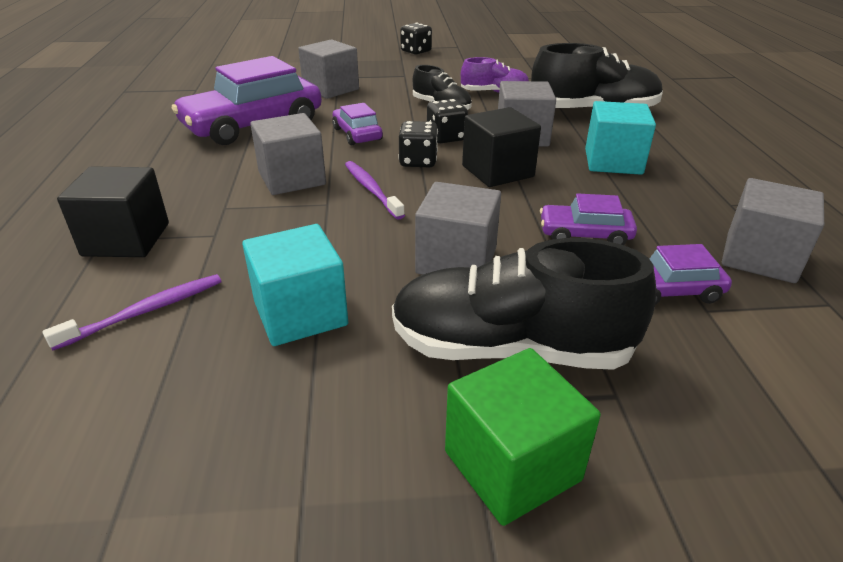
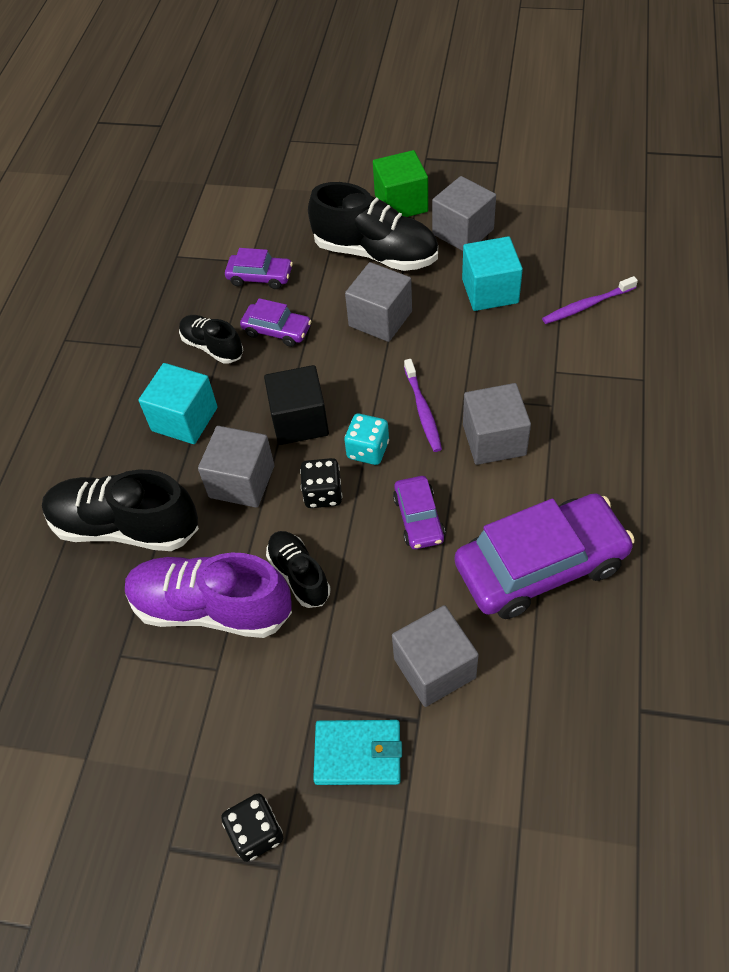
camera: 160 degrees left, 20 degrees up
black cube [57,166,169,257] -> none
black dice [399,121,438,167] -> turquoise dice [344,414,389,465]
purple shoe [461,57,529,93] -> purple shoe [125,553,292,638], size x1.79
grey cube [722,178,824,283] -> grey cube moved to [432,176,496,251]
none -> black shoe [179,315,243,364]
none -> turquoise wallet [313,720,402,785]

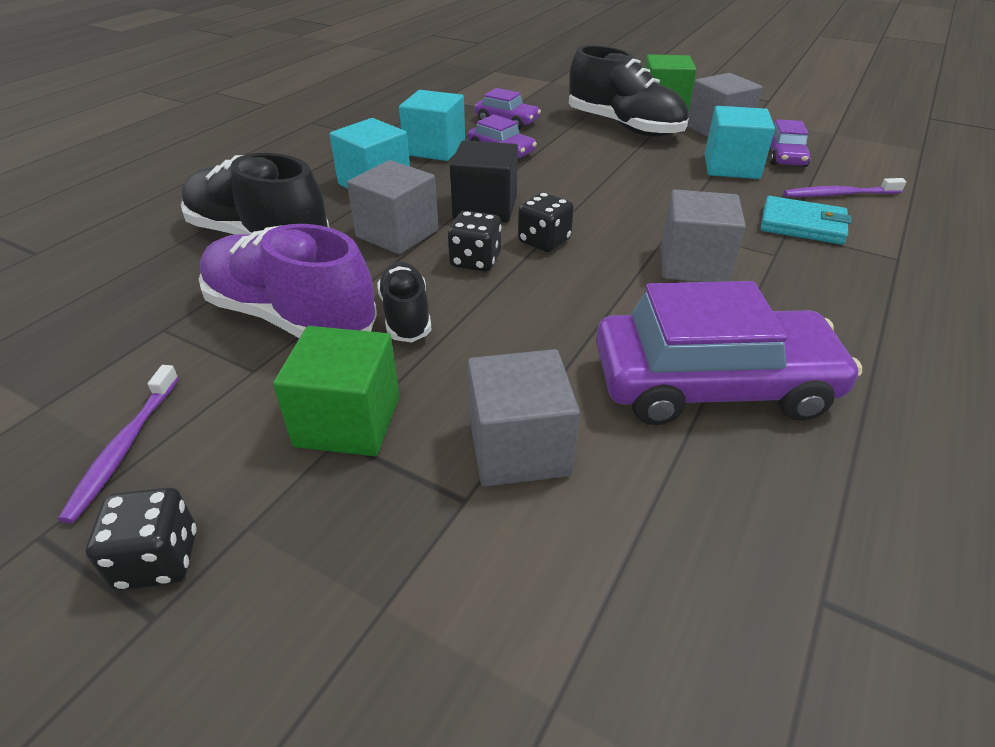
camera: 15 degrees right, 15 degrees down
black shoe [179,315,243,364] -> turquoise cube [399,90,465,161]
turquoise wallet [313,720,402,785] -> turquoise wallet moved to [761,196,852,245]
turquoise dice [344,414,389,465] -> black dice [518,192,574,252]
grey cube [345,262,412,342] -> none
purple car [393,476,445,549] -> purple car moved to [770,119,811,167]
purple toothbrush [404,359,442,452] -> purple toothbrush moved to [58,365,179,523]
none -> green cube [273,326,399,456]

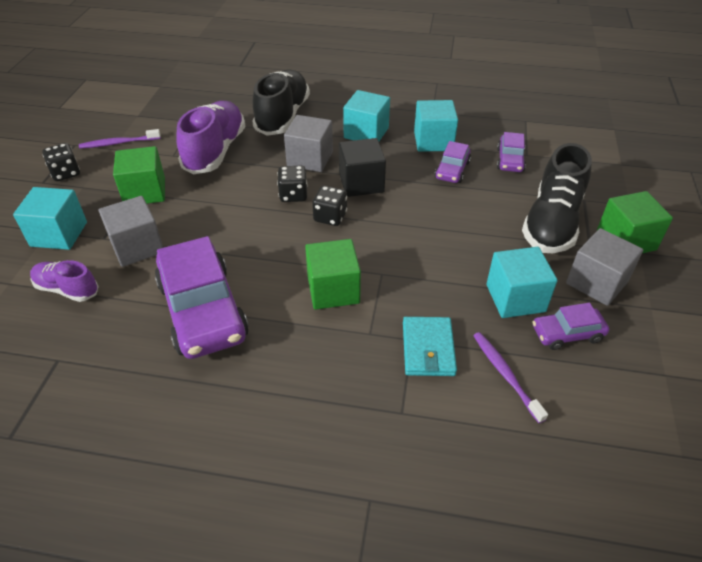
camera: 70 degrees right, 5 degrees up
black shoe [377,262,432,342] -> none
grey cube [661,190,746,282] -> green cube [305,239,361,310]
none -> turquoise cube [13,187,87,250]
none -> purple shoe [30,260,99,302]

